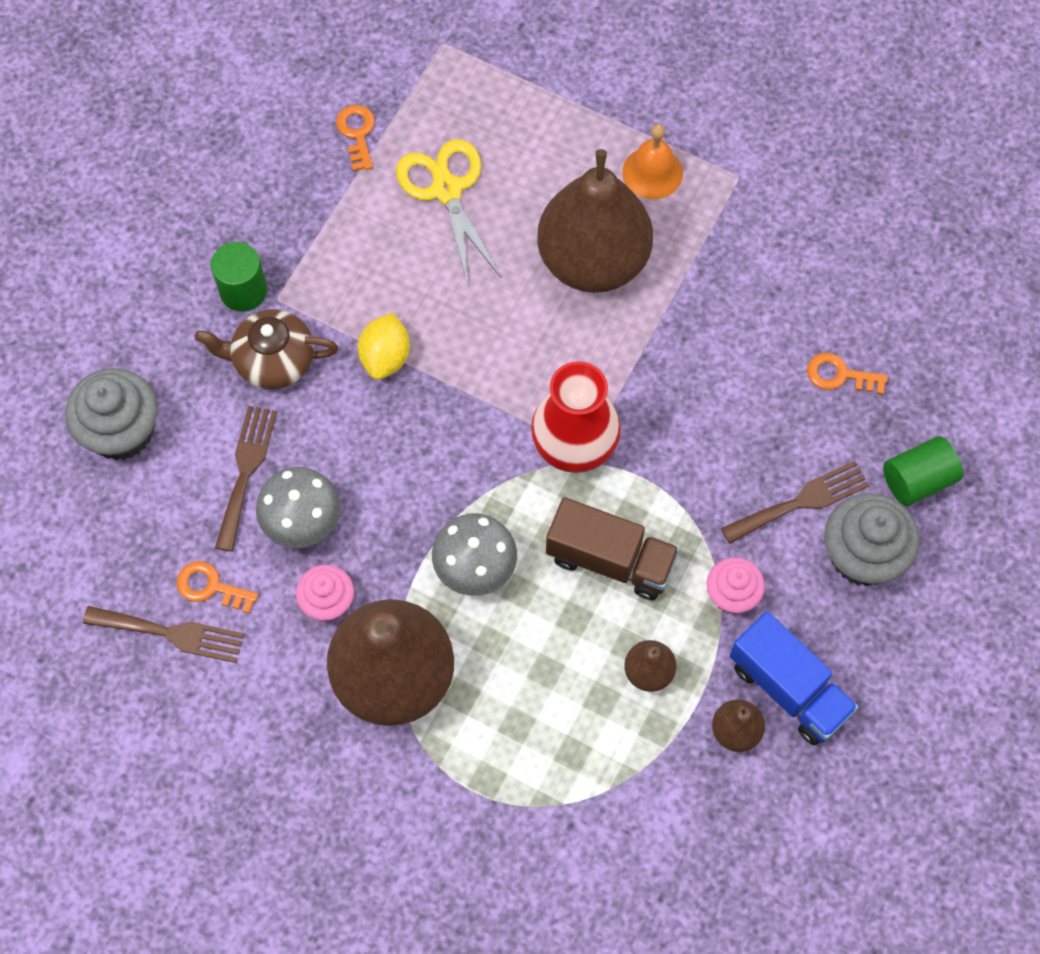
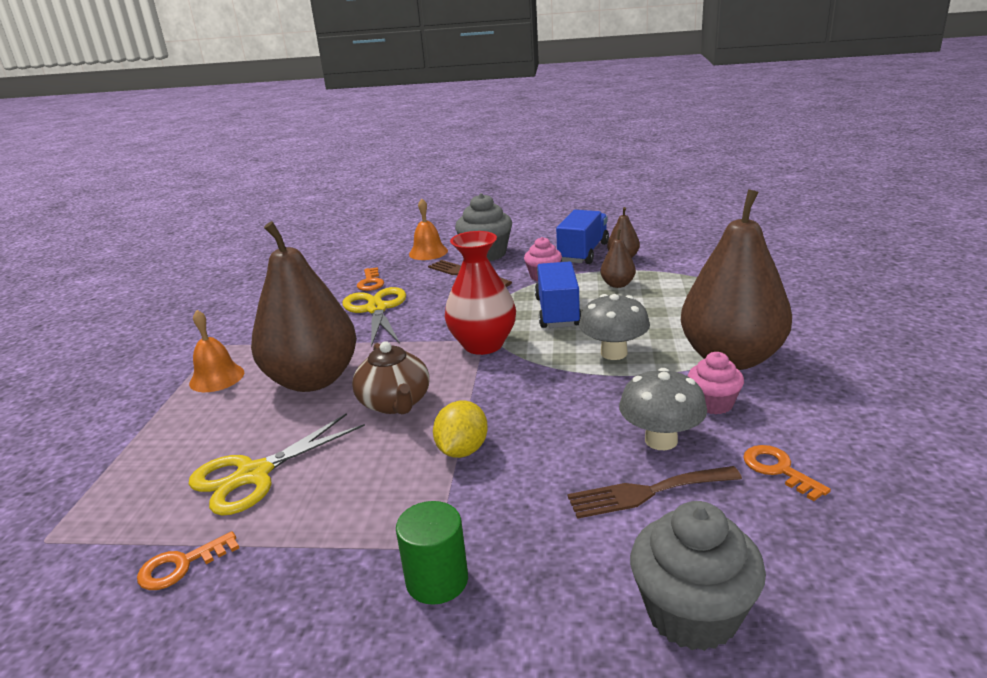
camera: 110 degrees left, 40 degrees down
brown fork [83,606,244,663] -> none
orange key [176,561,258,614] -> orange key turned 150 degrees clockwise [743,445,831,501]
brown teapot [194,309,338,389] -> brown teapot moved to [352,341,429,414]
yellow lemon [358,312,410,380] -> yellow lemon turned 60 degrees counterclockwise [433,400,488,458]
brown truck [546,497,680,600] -> blue truck [535,261,582,328]
green cylinder [883,436,963,506] -> orange bell [409,198,448,260]
none -> yellow scissors [343,287,406,347]

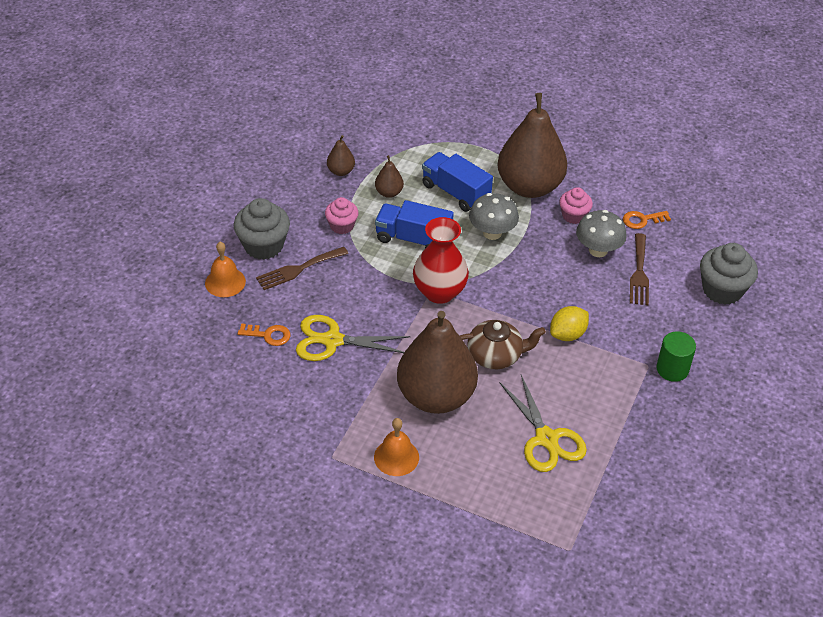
camera: 75 degrees left, 20 degrees up
orange key [137,531,239,590] -> none
yellow lemon [433,400,488,458] -> yellow lemon turned 75 degrees counterclockwise [550,306,589,341]
blue truck [556,210,609,264] -> blue truck moved to [422,152,493,212]

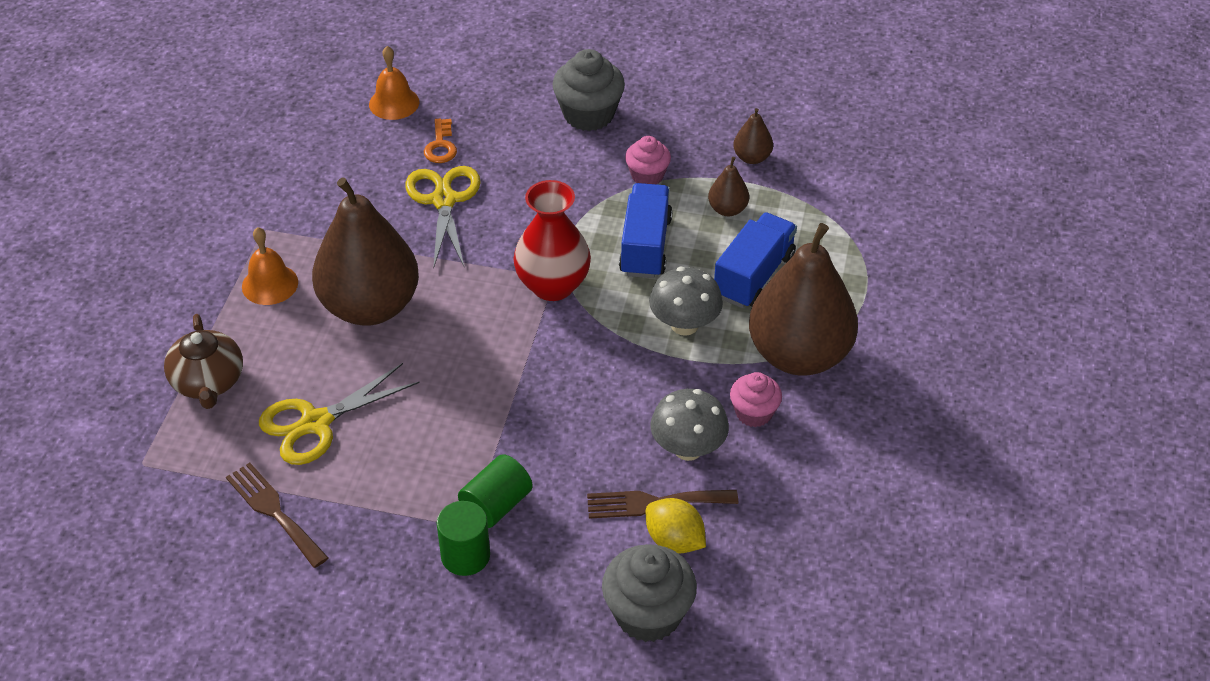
camera: 80 degrees right, 0 degrees up
orange bell [205,242,246,297] -> orange bell moved to [369,46,419,120]
brown fork [256,247,348,290] -> brown fork moved to [226,463,328,568]
brown teapot [460,320,546,369] -> brown teapot moved to [164,314,243,409]
yellow lemon [550,306,589,341] -> yellow lemon moved to [646,498,706,553]
orange key [623,211,671,229] -> none
none -> green cylinder [458,454,533,528]

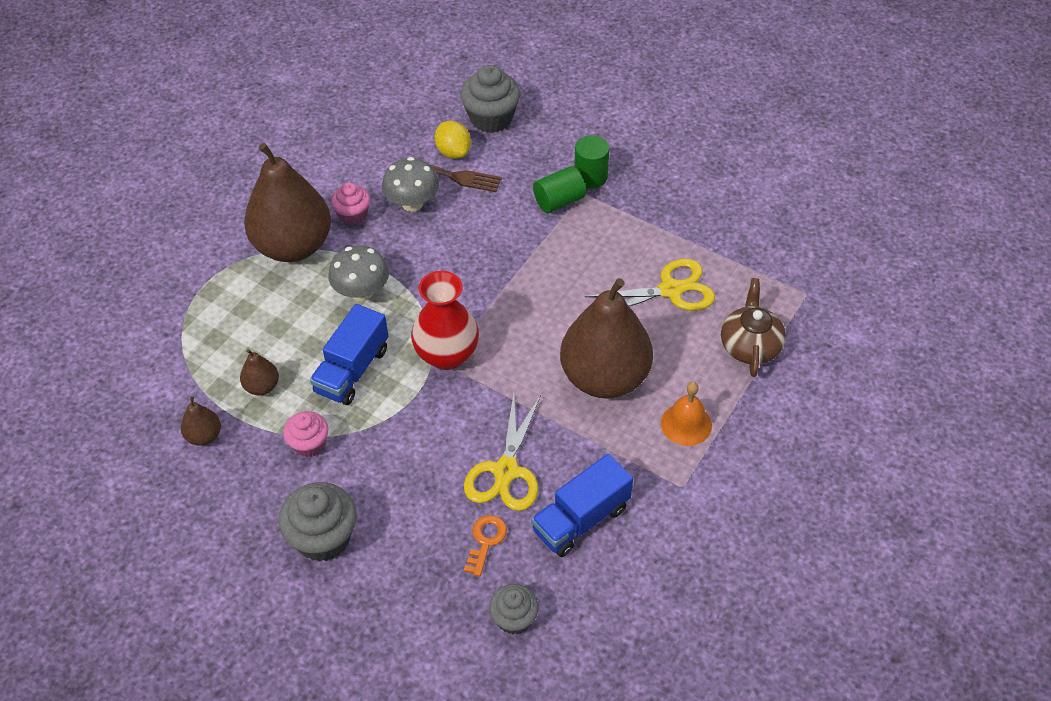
camera: 160 degrees left, 5 degrees up
brown fork [226,463,328,568] -> none
orange bell [369,46,419,120] -> grey cupcake [489,584,539,635]
blue truck [714,212,797,308] -> blue truck moved to [531,454,633,557]

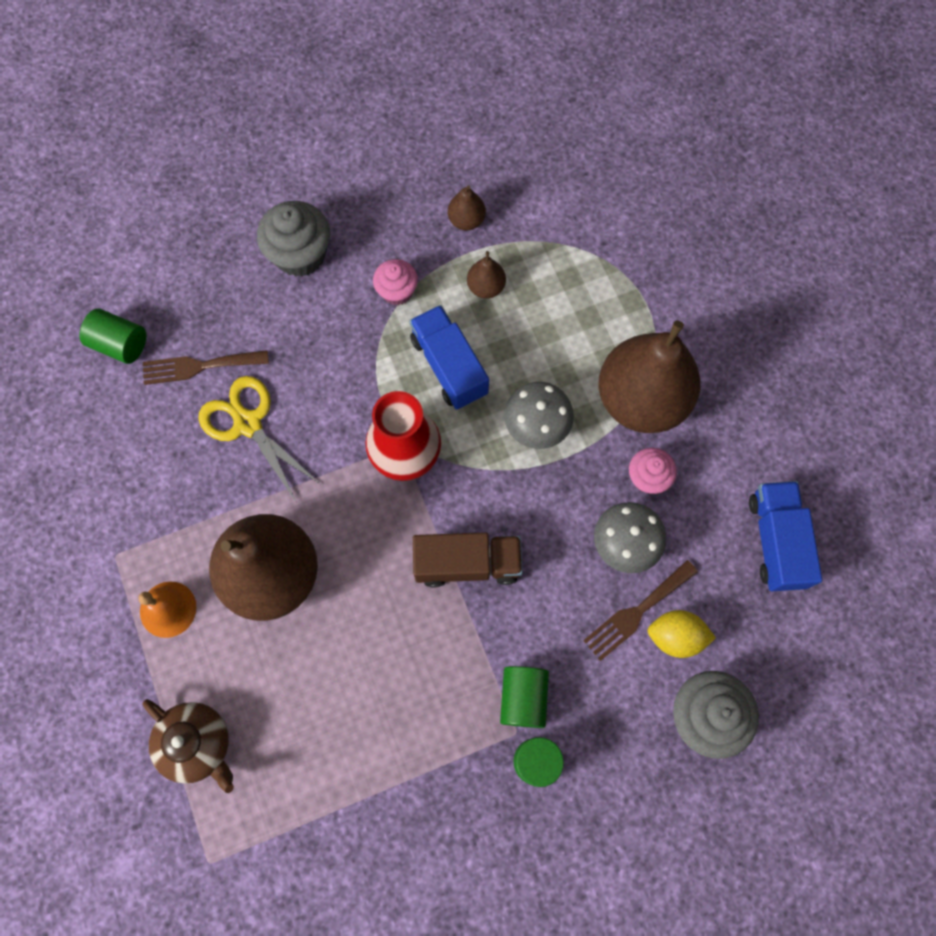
camera: 125 degrees right, 20 degrees up
orange key [464,515,507,576] -> brown fork [143,350,269,385]
grey cupcake [489,584,539,635] -> green cylinder [79,309,146,364]
blue truck [531,454,633,557] -> blue truck moved to [749,481,822,591]
yellow scissors [585,259,715,311] -> none
none -> brown truck [413,533,523,587]

